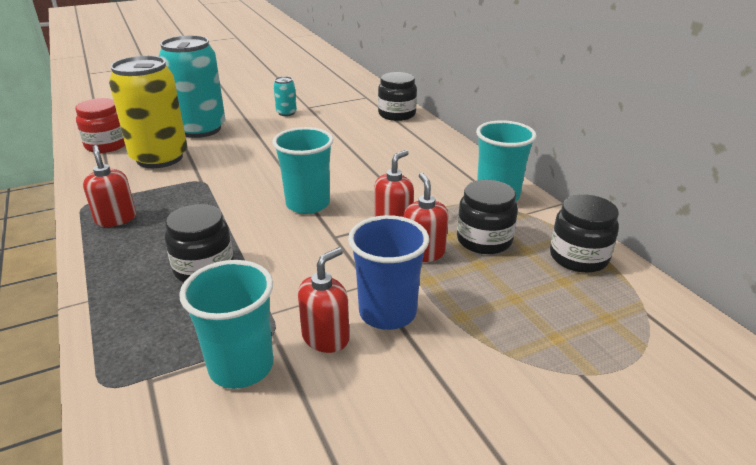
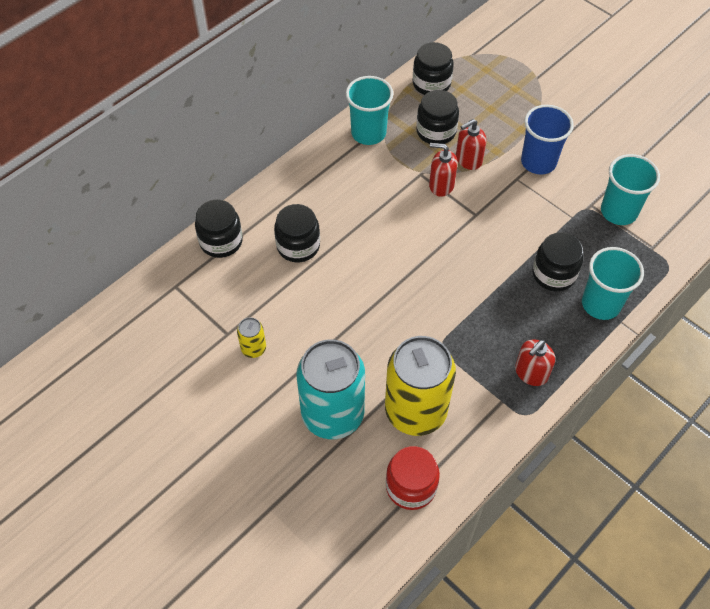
camera: 110 degrees left, 25 degrees up
turquoise cup [272,127,334,214] -> turquoise cup moved to [582,247,644,320]
turquoise can [273,76,297,116] -> yellow can [237,317,266,358]
red soap dispenser [298,247,349,353] -> none
none -> black jar [274,204,320,262]

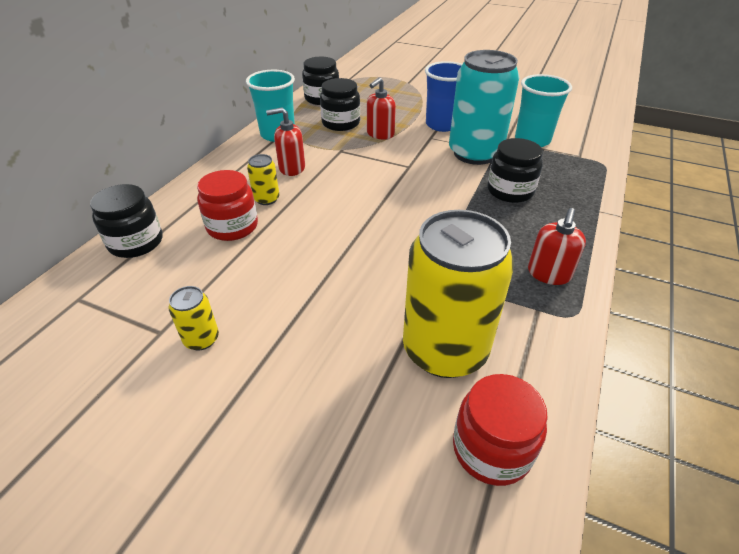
camera: 20 degrees left, 15 degrees down
black jar [274,204,320,262] -> red jar [197,170,258,241]
turquoise can [296,339,365,439] -> turquoise can moved to [449,50,520,165]
red soap dispenser [429,143,458,197] -> red soap dispenser moved to [266,107,305,176]
turquoise cup [582,247,644,320] -> none
none -> yellow can [247,154,280,205]

